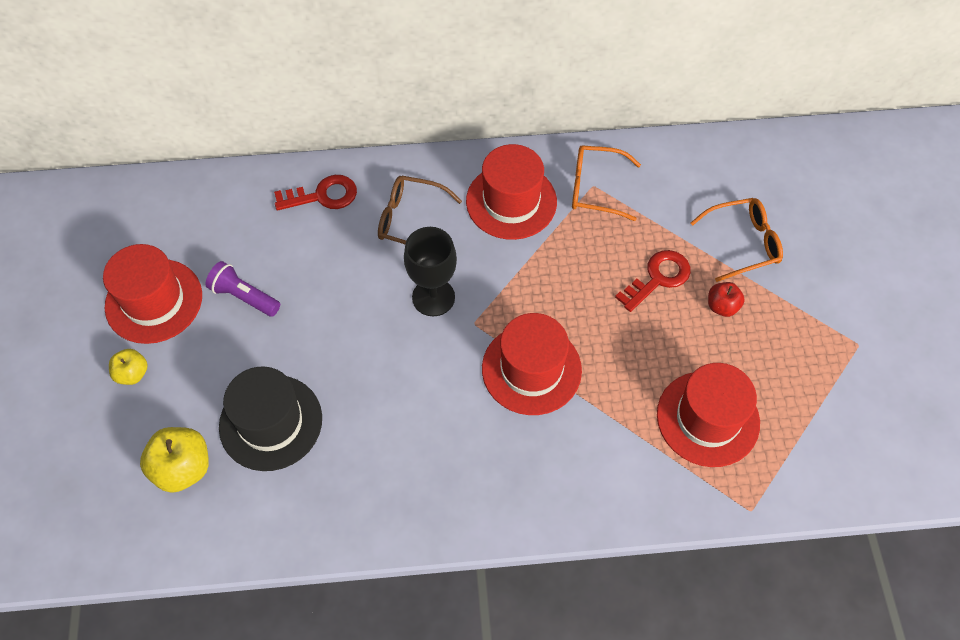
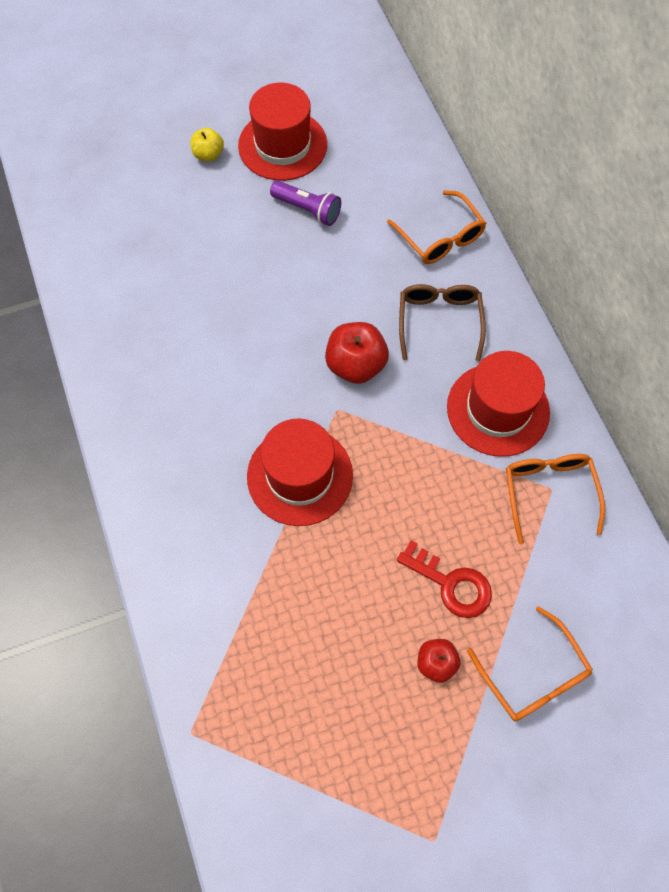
camera: 75 degrees right, 5 degrees up
yellow apple [140,427,209,493] -> none
purple flashlight [205,261,280,317] -> purple flashlight turned 105 degrees clockwise [270,181,341,226]
black hat [219,367,322,471] -> none
red key [274,175,357,211] -> orange glasses [387,190,486,264]
black goblet [404,227,457,316] -> red apple [325,322,389,384]
red hat [657,363,760,467] -> none

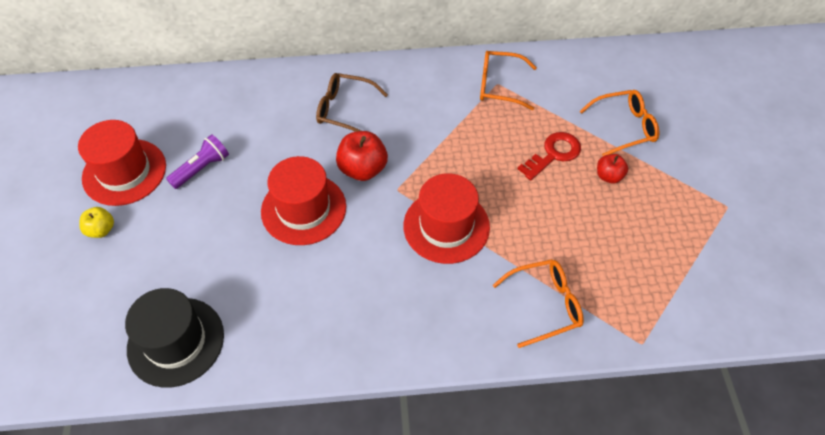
camera: 75 degrees left, 10 degrees down
orange glasses [387,190,486,264] -> orange glasses moved to [492,259,584,348]
red hat [447,351,550,457] -> red hat moved to [261,156,346,245]
none -> black hat [125,288,224,388]

